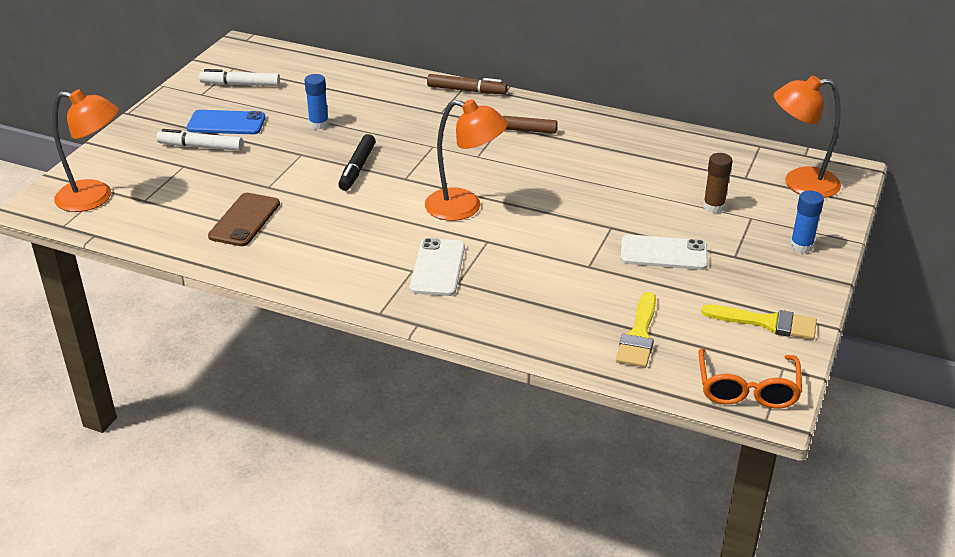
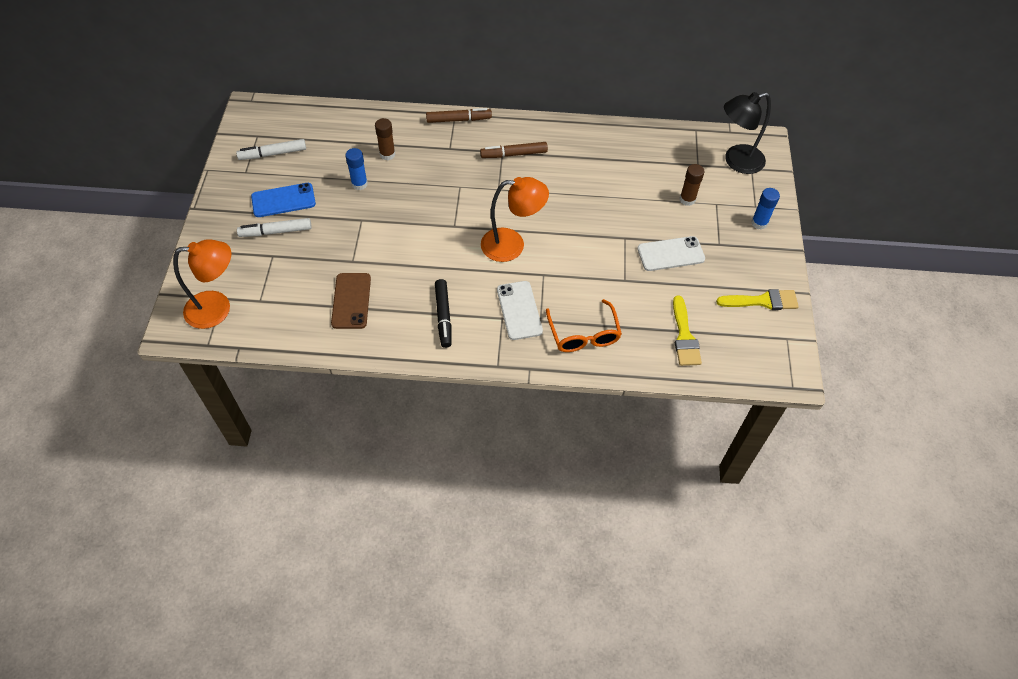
camera: 20 degrees left, 20 degrees up
black marker [338,134,376,191] -> black marker moved to [435,279,452,348]
orange glasses [698,348,802,409] -> orange glasses moved to [546,299,622,352]
orange lamp [774,76,841,198] -> black lamp [724,92,771,174]
none -> brown glue stick [375,118,395,160]

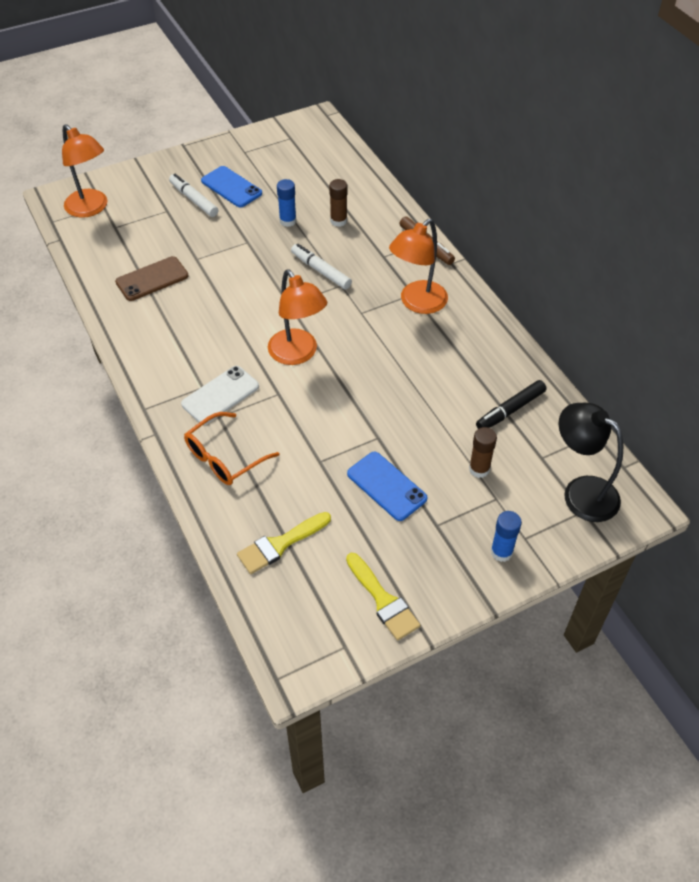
camera: 60 degrees right, 5 degrees down
white marker [236,139,306,160] -> white marker moved to [291,244,352,289]
black marker [435,279,452,348] -> black marker moved to [476,380,546,429]
brown marker [480,142,548,158] -> orange lamp [389,219,448,314]
white phone [637,236,705,271] -> blue phone [347,452,427,521]

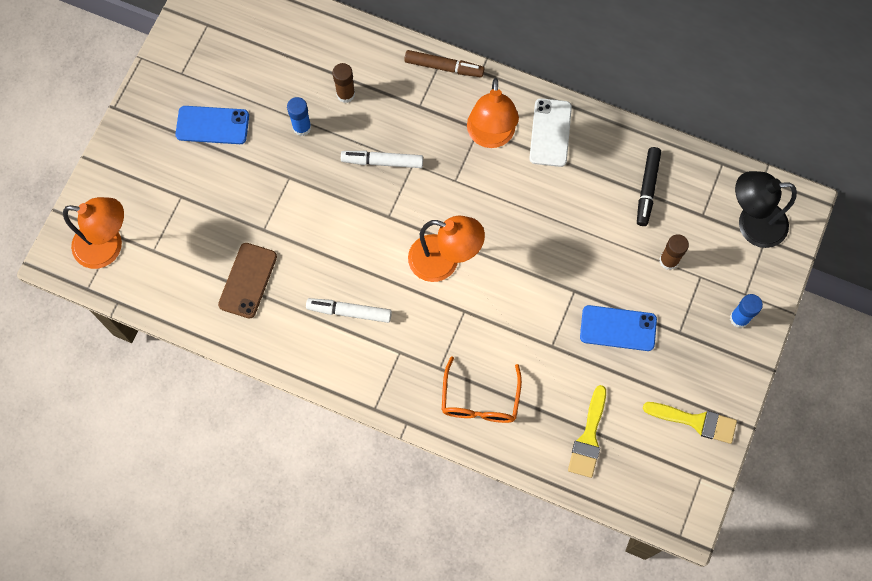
camera: 40 degrees left, 20 degrees up
white marker [169,174,218,217] -> white marker moved to [306,298,392,323]
white phone [181,366,259,425] -> white phone moved to [529,98,572,167]

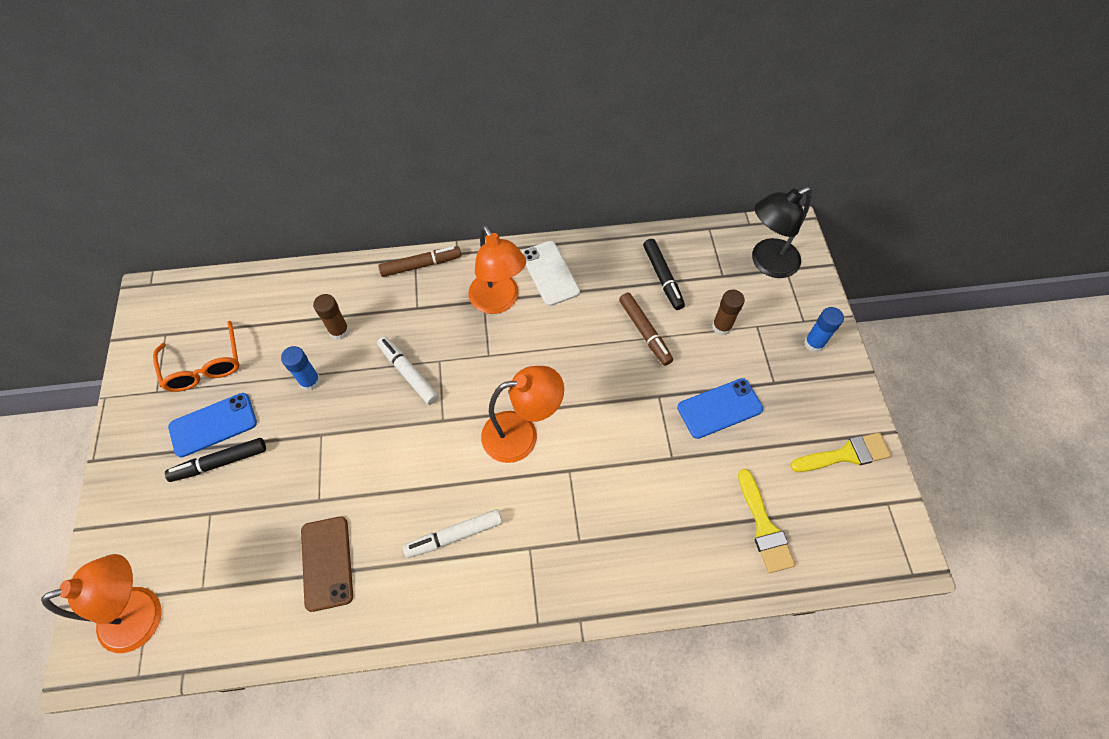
camera: 30 degrees left, 10 degrees down
white marker [341,151,423,168] -> white marker turned 75 degrees clockwise [377,336,439,405]
orange glasses [442,356,522,423] -> orange glasses moved to [153,321,240,392]
none -> black marker [165,438,266,482]
none -> brown marker [619,293,673,366]

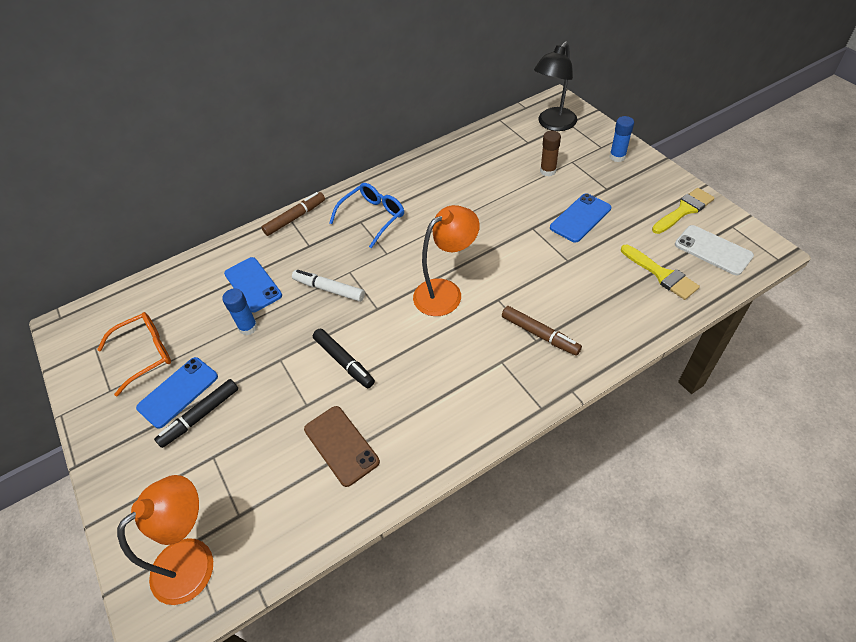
camera: 20 degrees left, 10 degrees down
orange glasses [153,321,240,392] -> orange glasses turned 75 degrees counterclockwise [97,312,171,397]
brown glue stick [313,294,349,340] -> blue phone [224,257,282,313]
white marker [403,509,502,558] -> none
orange lamp [468,225,526,314] -> blue glasses [330,183,404,248]
white phone [522,241,580,306] -> white phone moved to [675,225,754,276]
brown marker [619,293,673,366] -> brown marker moved to [502,306,582,356]
black marker [643,239,685,310] -> black marker moved to [313,328,375,388]

